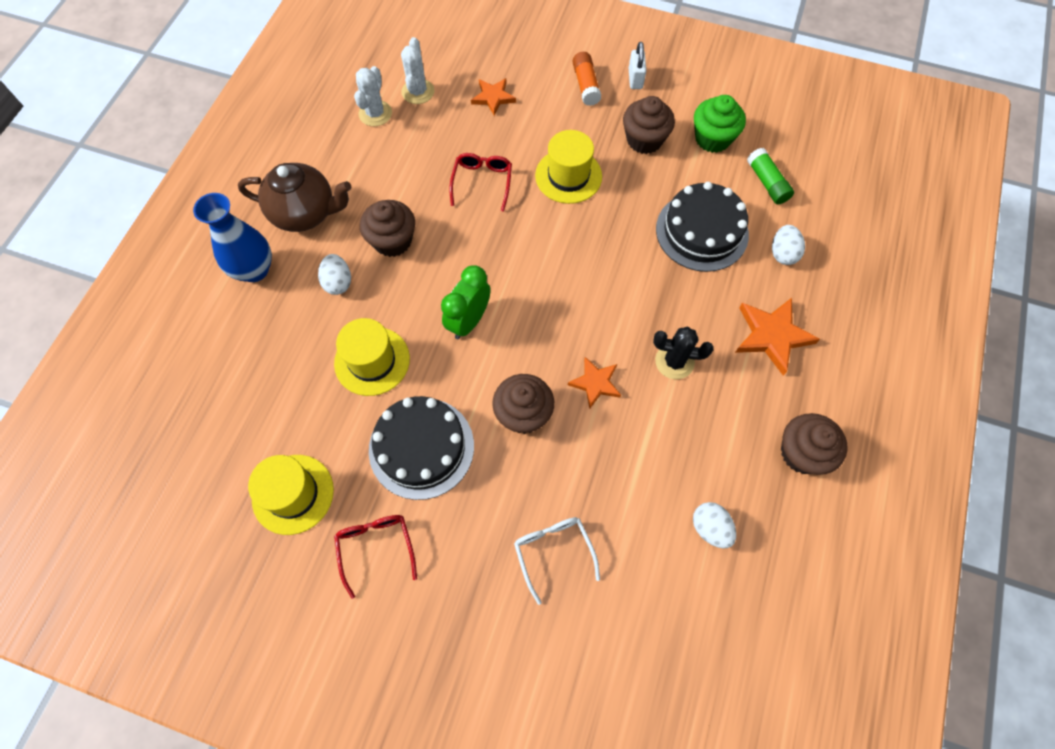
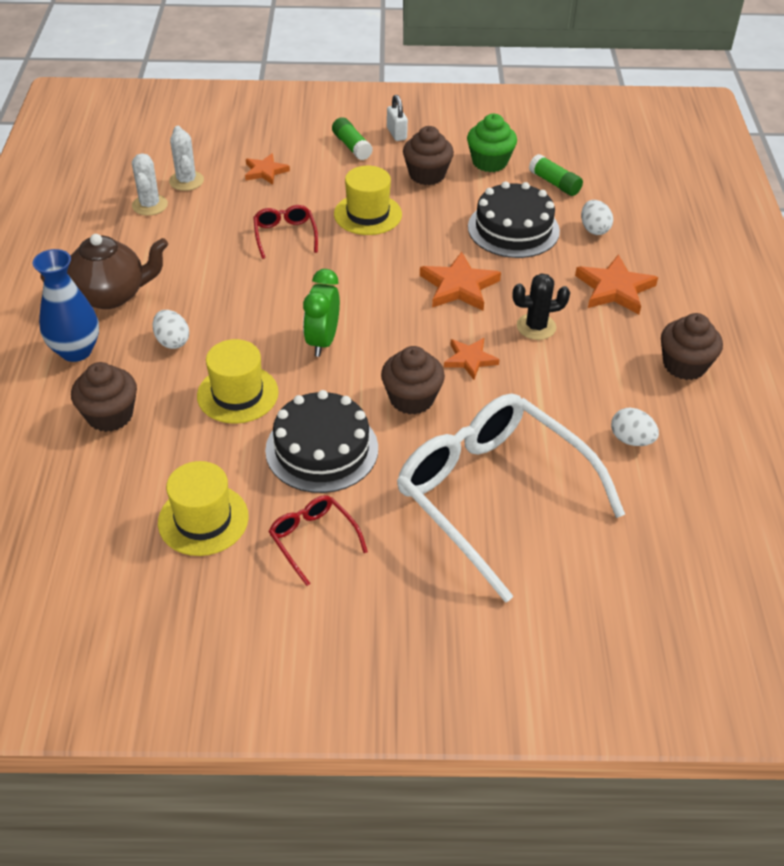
camera: 20 degrees left, 20 degrees down
brown cupcake [360,200,415,257] -> brown cupcake moved to [71,362,137,432]
white glasses [514,517,600,605] -> white glasses [397,393,625,603], size x2.37
orange glue stick [573,52,601,106] -> green glue stick [332,117,373,160]
none -> orange star [420,252,501,311]

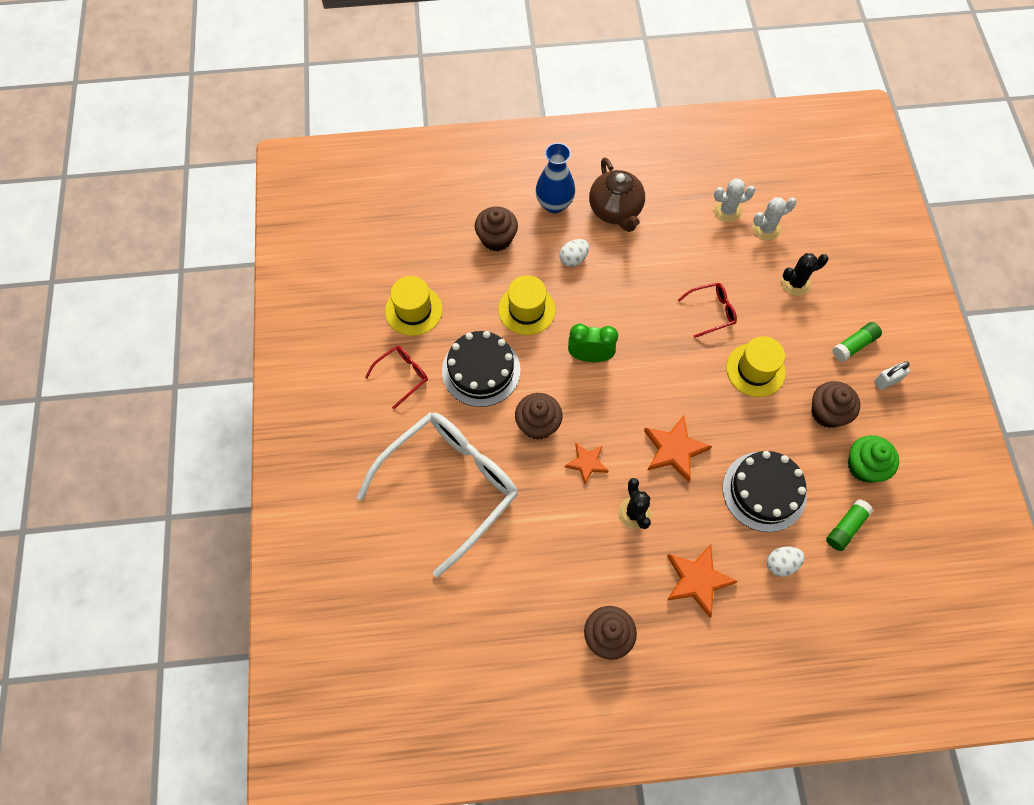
camera: 85 degrees right, 20 degrees up
orange star [245,153,290,185] -> black cactus [781,253,829,296]
white egg [611,408,659,446] -> none

